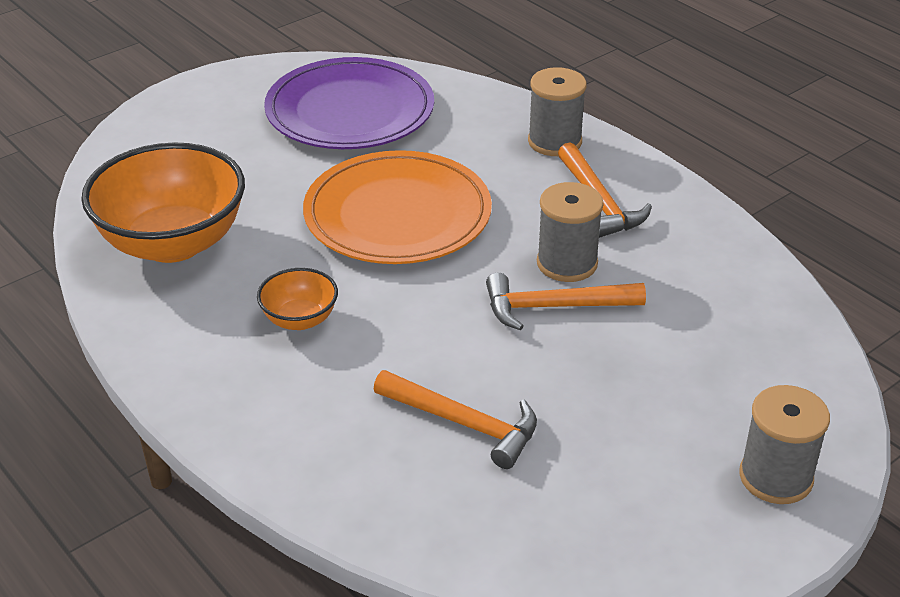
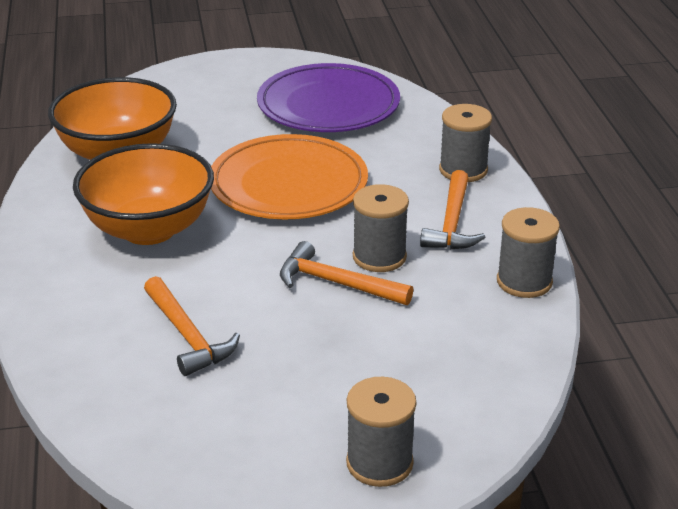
camera: 30 degrees right, 5 degrees down
orange bowl [257,268,338,330] -> orange bowl [73,143,214,245], size x2.10
none -> grey spool [497,207,560,298]

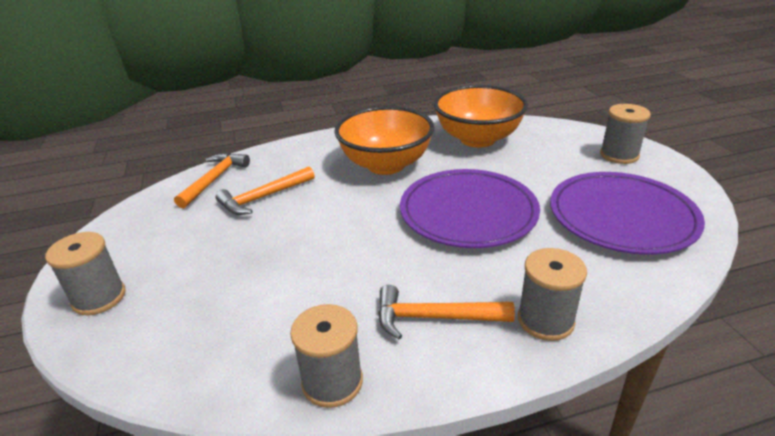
camera: 85 degrees right, 0 degrees up
orange plate [211,134,368,219] -> purple plate [400,169,540,248]
orange hammer [280,241,413,305] -> orange hammer moved to [174,153,250,208]
grey spool [353,184,409,272] -> grey spool moved to [600,104,651,164]

